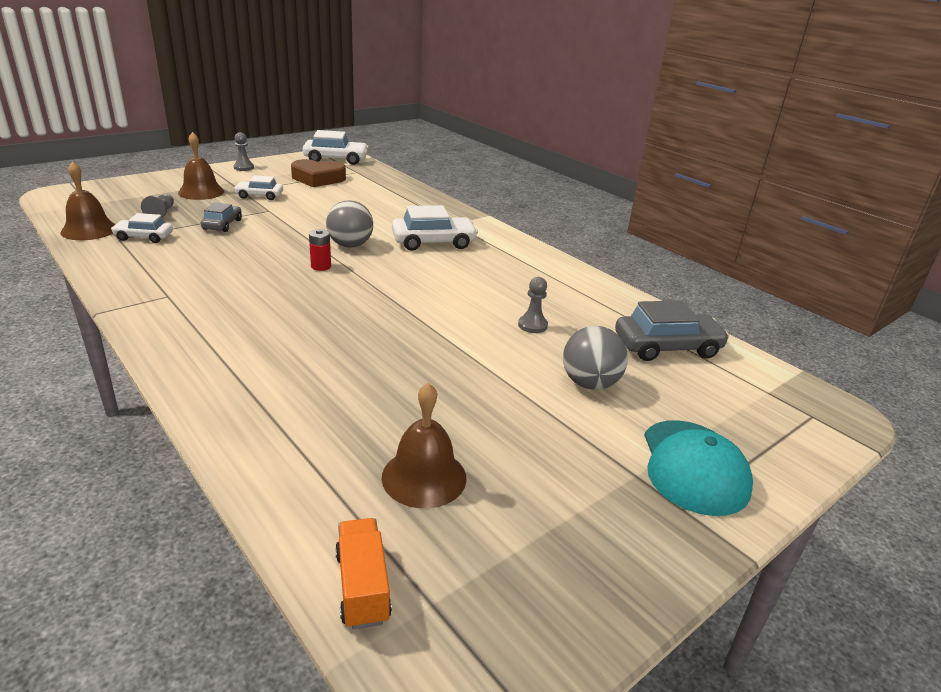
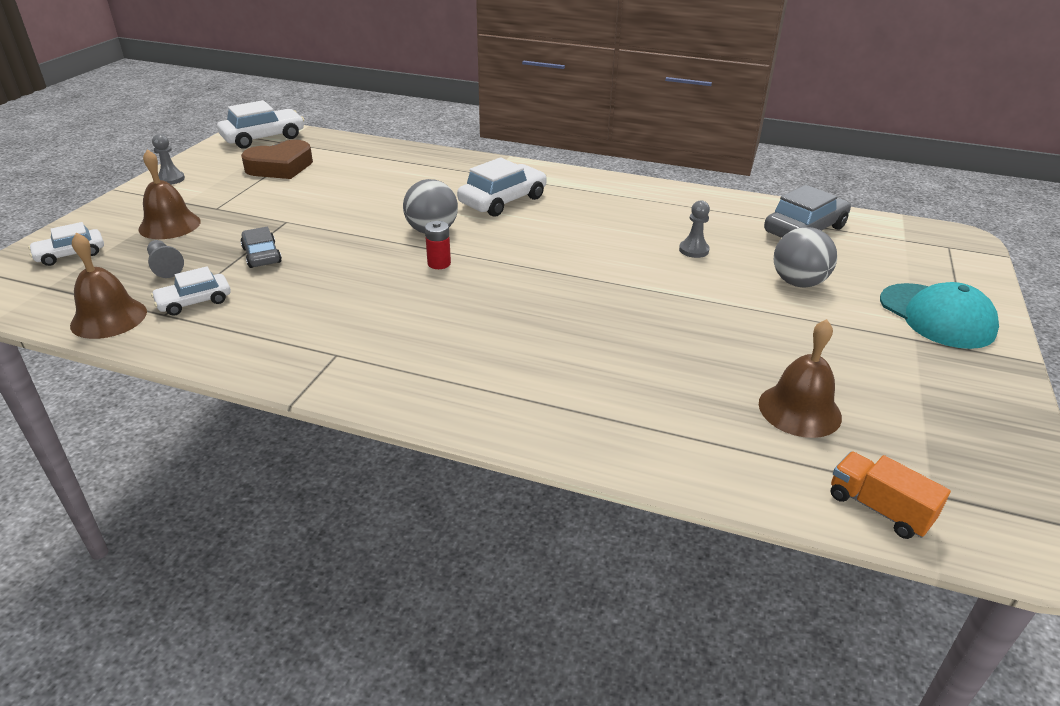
camera: 30 degrees left, 5 degrees up
white car [234,175,283,200] -> white car moved to [28,222,104,266]

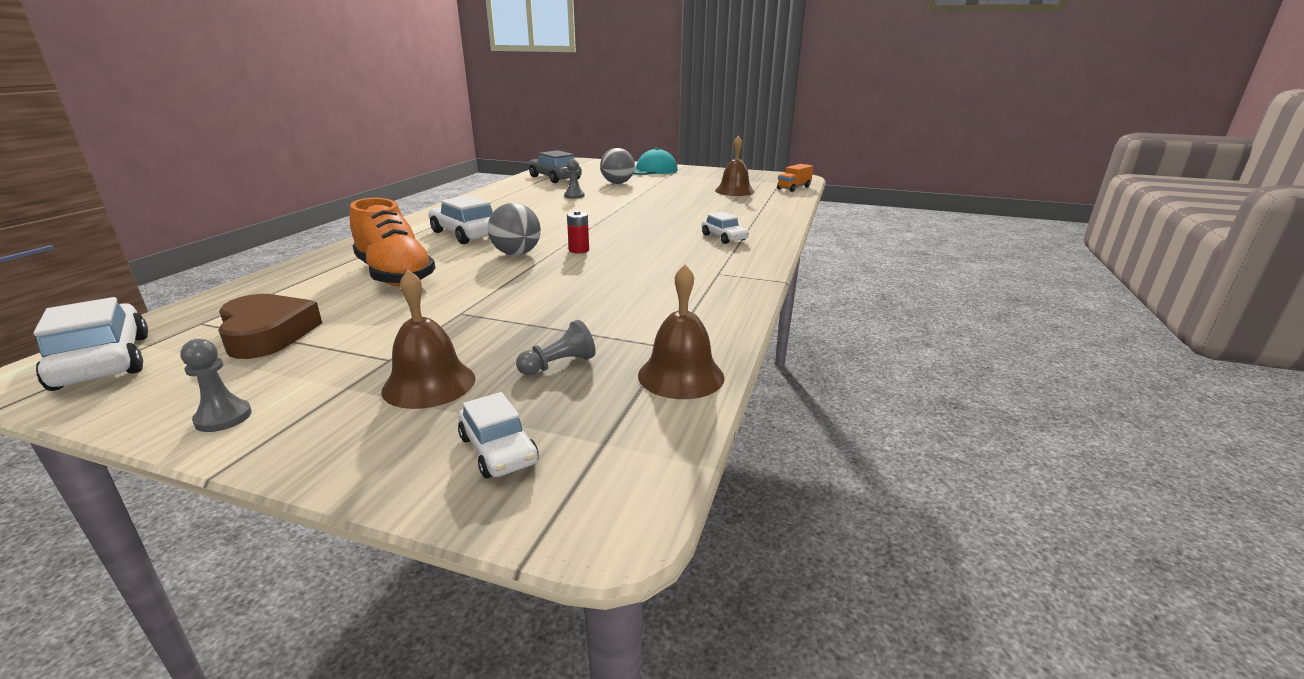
camera: 90 degrees left, 10 degrees down
white car [151,266,231,316] -> white car moved to [701,212,749,244]
grey car [240,227,282,268] -> none
none -> orange shoe [350,198,435,287]

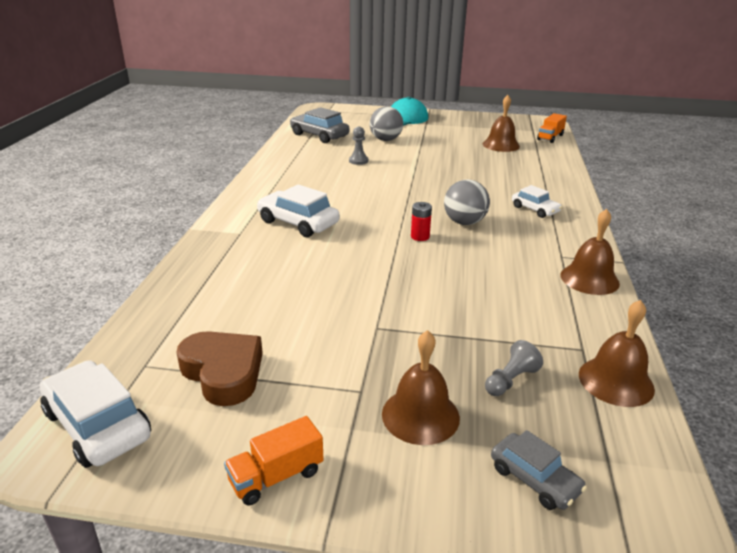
camera: 10 degrees left, 5 degrees up
grey pawn [180,339,252,432] -> orange truck [224,416,324,505]
orange shoe [350,198,435,287] -> none
white car [458,392,539,478] -> grey car [491,430,587,510]
grey ball [488,203,541,255] -> grey ball moved to [444,180,490,225]
none -> brown bell [561,209,620,295]

